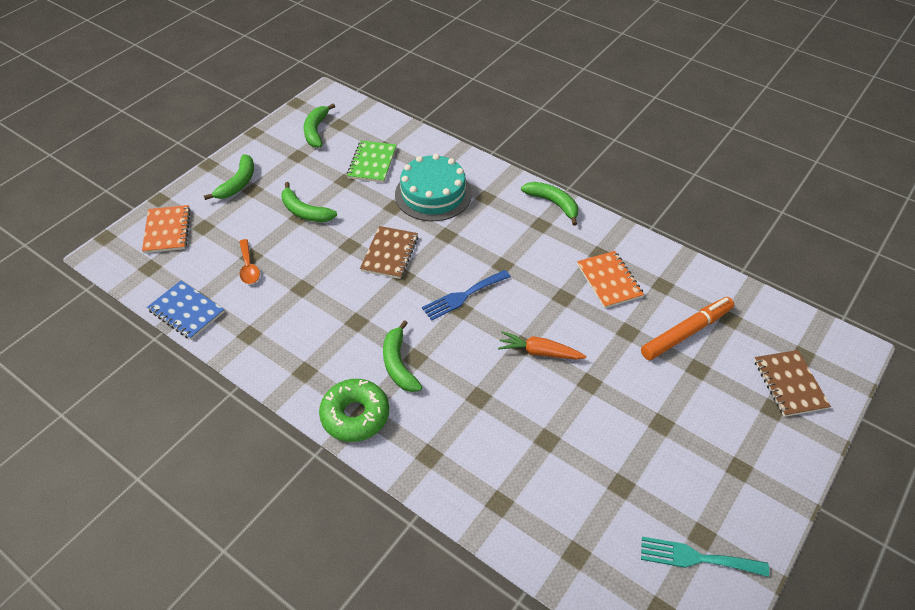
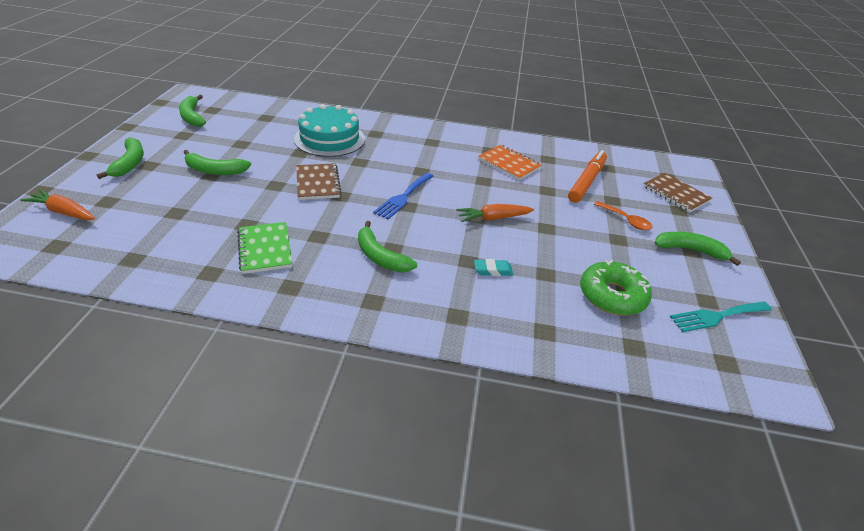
camera: 30 degrees left, 10 degrees down
orange notebook [142,205,191,253] -> orange carrot [21,189,95,220]
blue notebook [147,280,224,340] -> none
orange spoon [239,239,260,284] -> orange spoon moved to [594,201,653,230]
green donut [319,379,389,442] -> green donut moved to [580,260,652,315]
green notebook [347,141,396,183] -> green notebook moved to [237,222,292,274]
green banana [521,182,578,226] -> green banana moved to [655,232,741,266]
none -> turquoise eraser [474,259,513,276]

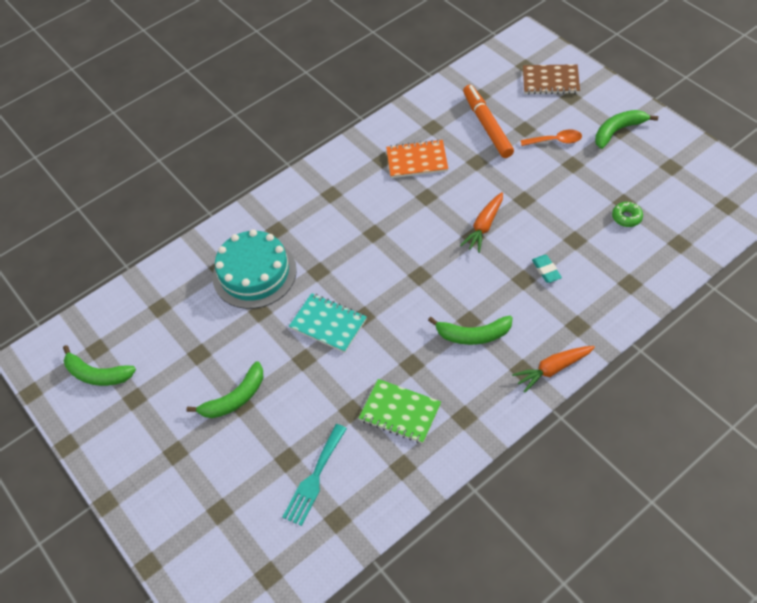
camera: 40 degrees left, 15 degrees up
orange carrot [21,189,95,220] -> orange carrot moved to [512,346,595,393]
green banana [97,137,144,179] -> none
brown notebook [296,163,342,200] -> turquoise notebook [289,293,367,353]
blue fork [373,173,434,219] -> none
turquoise eraser [474,259,513,276] -> turquoise eraser turned 60 degrees counterclockwise [532,255,562,283]
green donut [580,260,652,315] -> green donut [612,202,643,227], size x0.50
turquoise fork [670,301,772,332] -> turquoise fork moved to [282,424,347,526]

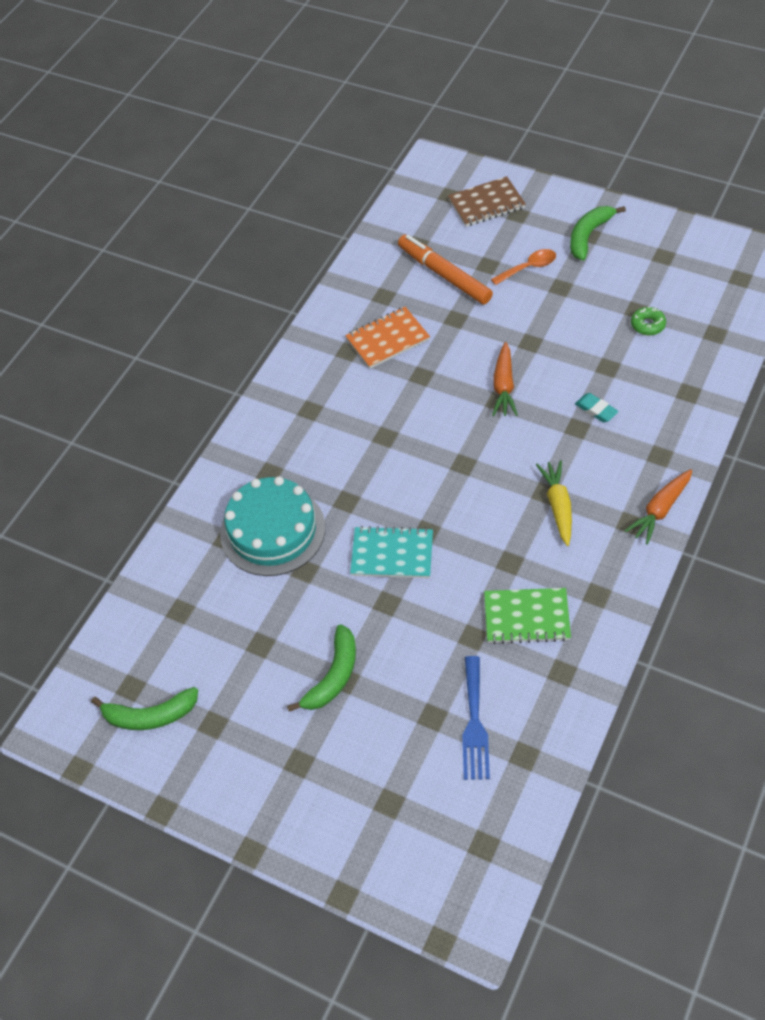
camera: 25 degrees left, 0 degrees up
turquoise fork [282,424,347,526] -> blue fork [462,656,490,780]
green banana [428,316,513,345] -> yellow carrot [536,460,572,546]

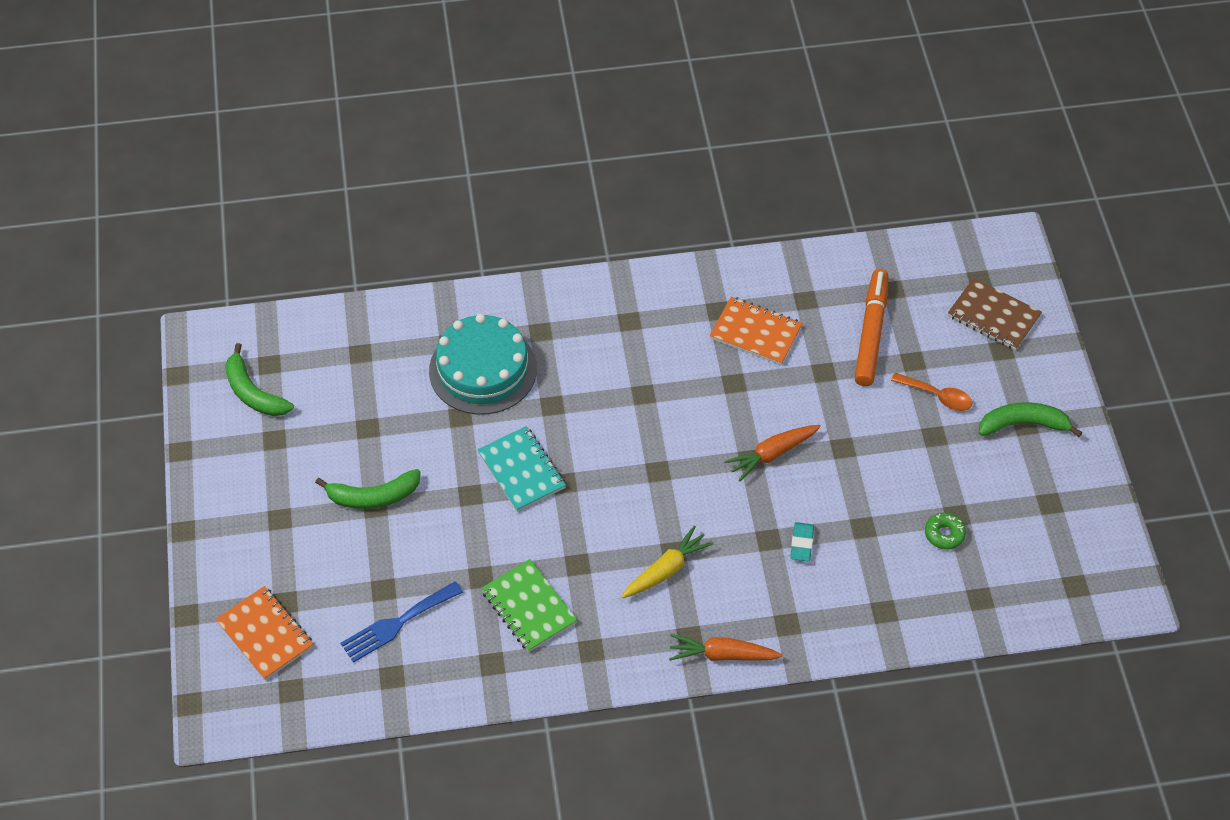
camera: 50 degrees right, 0 degrees up
none -> orange notebook [216,586,313,680]

